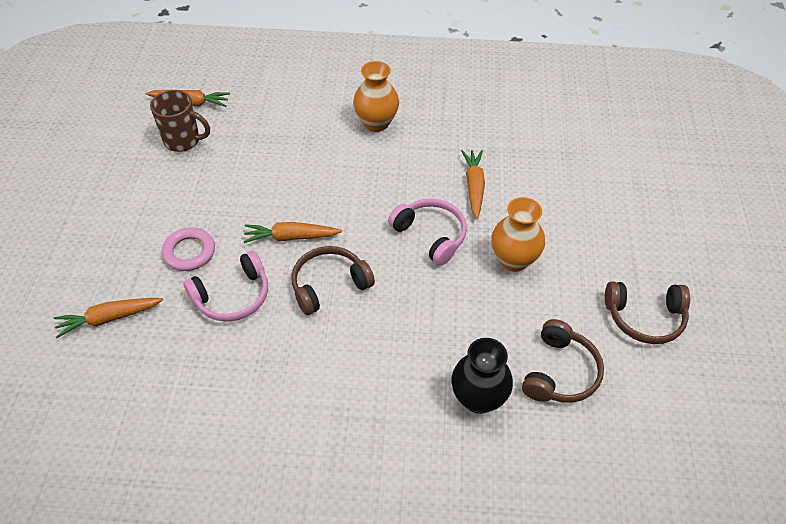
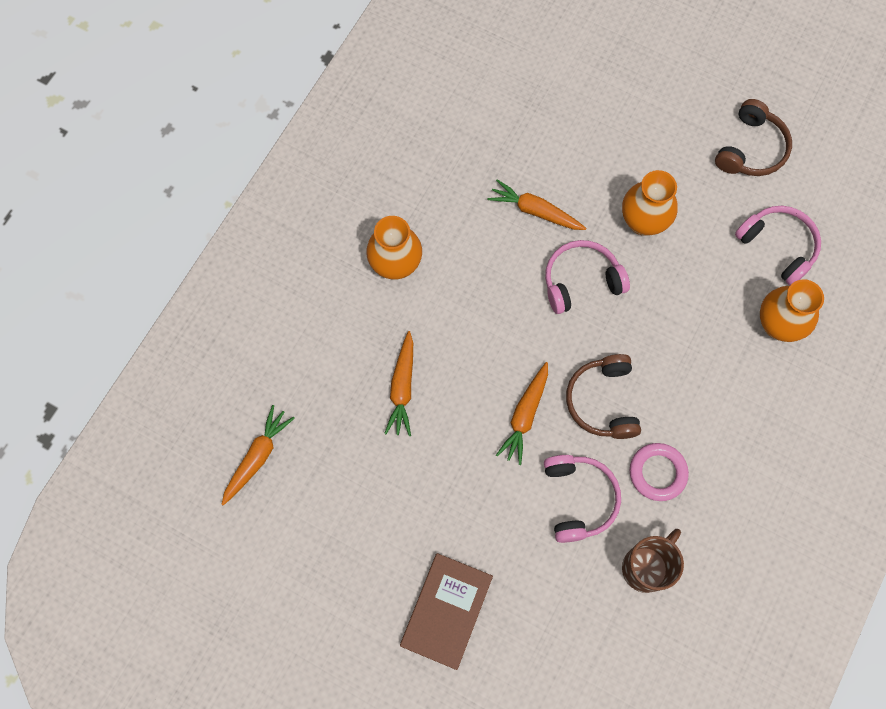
camera: 65 degrees left, 20 degrees up
orange carrot [54,298,163,338] -> orange carrot moved to [384,331,413,436]
brown mug [150,90,210,152] -> brown mug moved to [622,529,684,593]
pink ring [162,227,215,271] -> pink ring moved to [630,443,689,501]
black vase [451,338,513,414] -> orange vase [760,279,824,342]
brown headphones [522,319,604,403] -> pink headphones [735,206,821,285]
none -> brown book [400,553,493,670]

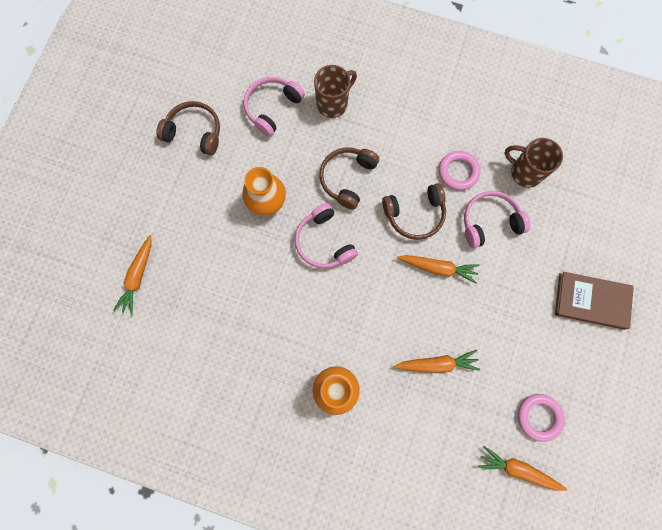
camera: 100 degrees left, 5 degrees up
orange carrot [487,179,587,230] -> orange carrot moved to [113,235,152,315]
orange vase [760,279,824,342] -> brown mug [314,65,357,118]
none -> brown headphones [319,147,379,209]
none -> pink ring [518,394,565,442]

